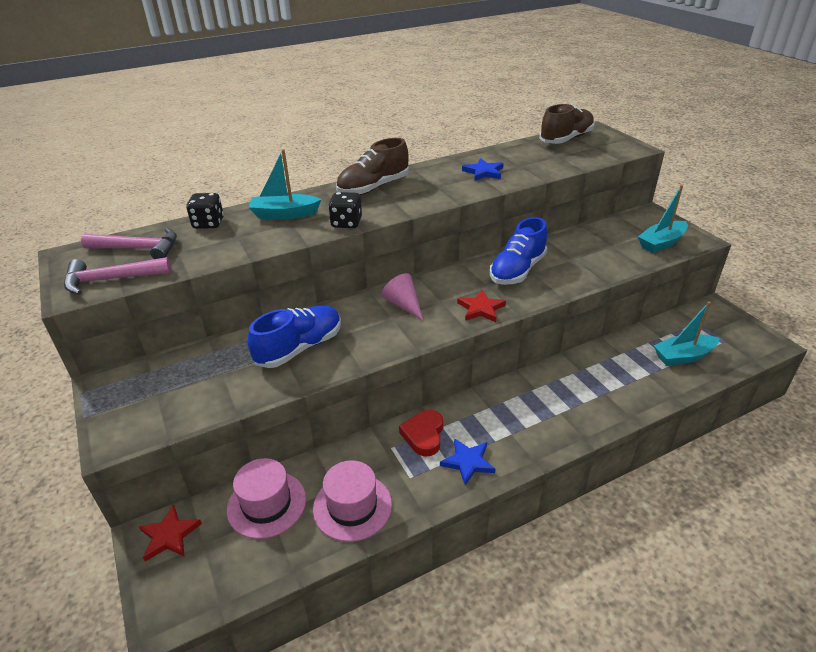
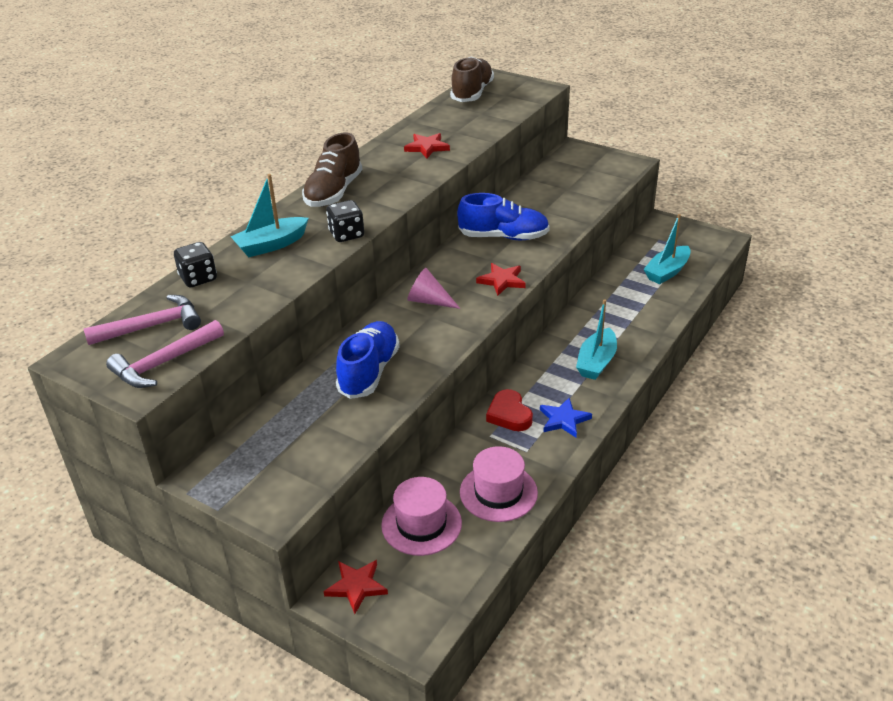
camera: 30 degrees left, 0 degrees up
blue star [462,158,503,181] -> red star [404,133,450,158]
blue shoe [489,217,547,285] -> blue shoe turned 90 degrees counterclockwise [457,193,550,240]
turquoise boat [638,185,688,253] -> turquoise boat moved to [576,299,617,380]

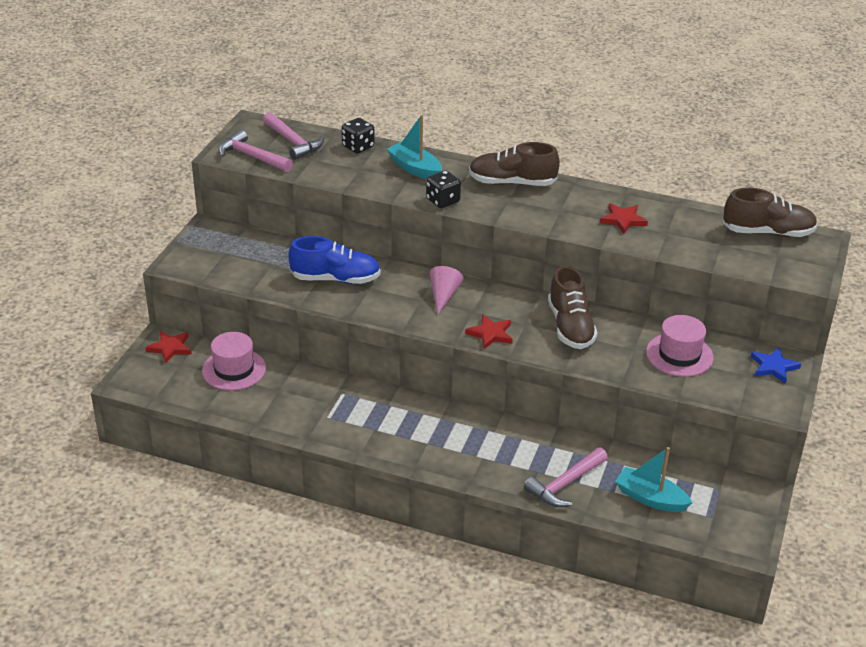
camera: 75 degrees right, 0 degrees up
blue shoe [457,193,550,240] -> brown shoe [548,266,598,349]
pink hat [460,446,538,522] -> pink hat moved to [646,315,714,377]
red heart [486,389,533,431] -> none
blue star [540,398,592,437] -> blue star moved to [751,347,801,384]
turquoise boat [576,299,617,380] -> none
none -> pink hammer [524,447,608,507]

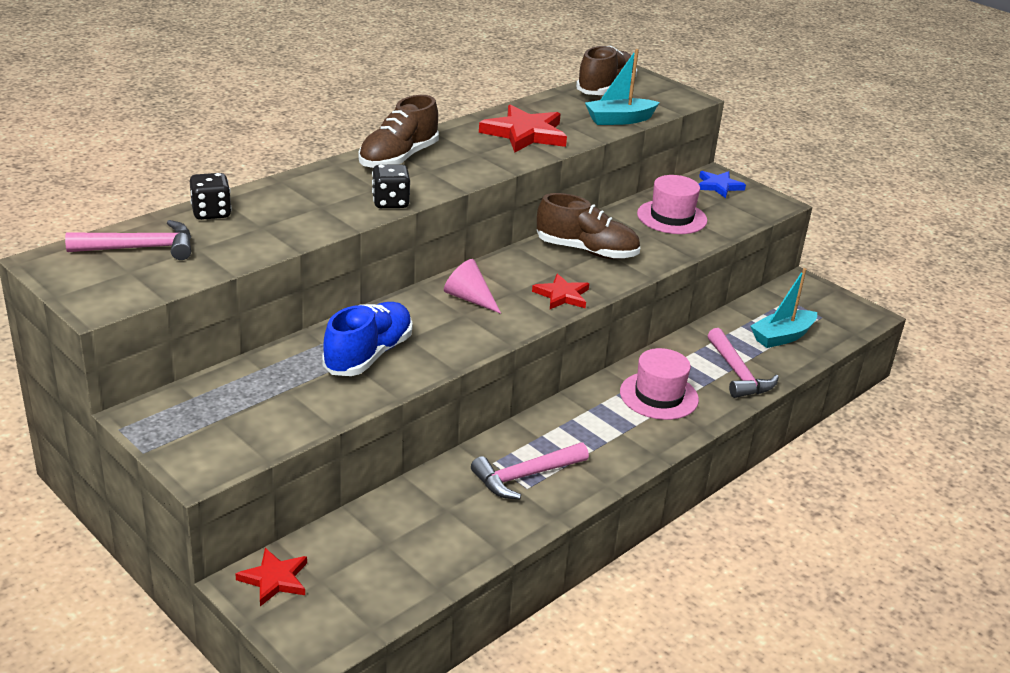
camera: 65 degrees left, 5 degrees down
pink hat [202,332,266,390] -> pink hat moved to [620,348,699,420]
pink hammer [219,130,293,172] -> pink hammer moved to [471,443,589,500]
turquoise boat [387,115,442,179] -> turquoise boat moved to [585,49,660,125]
red star [600,203,648,234] -> red star [479,104,567,152], size x1.68

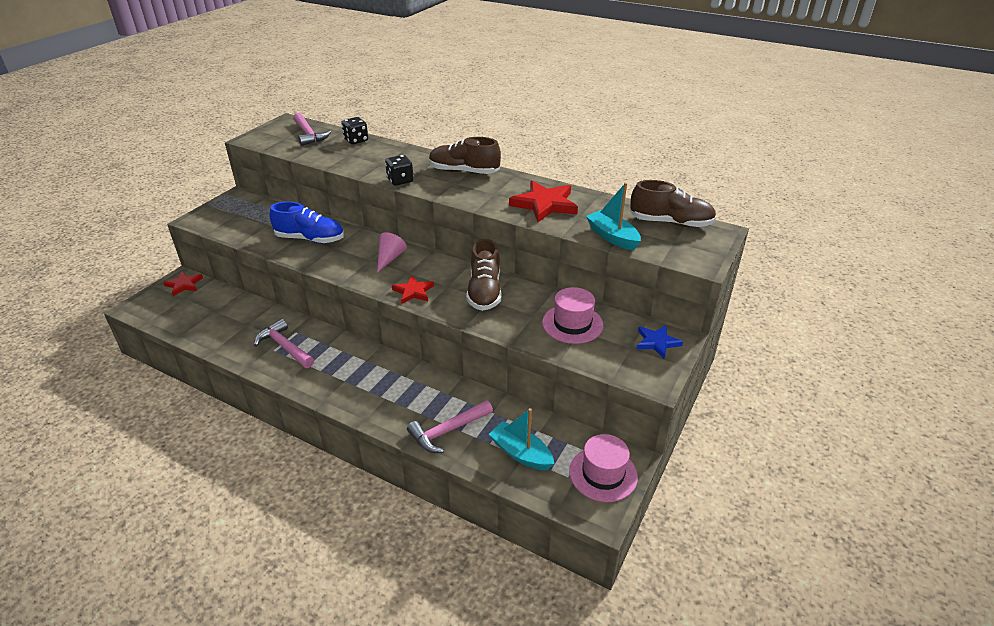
camera: 75 degrees right, 5 degrees up
pink hat [620,348,699,420] -> pink hat moved to [569,434,638,502]

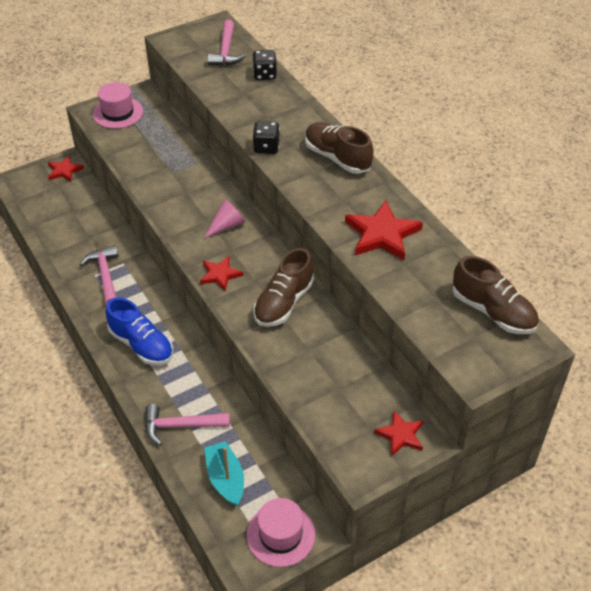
camera: 30 degrees right, 10 degrees up
blue shoe [269,201,344,243] -> blue shoe moved to [106,297,173,365]
pink hat [542,287,603,344] -> pink hat moved to [93,82,143,129]
turquoise boat [586,183,641,250] -> none
blue star [637,325,683,359] -> red star [374,410,423,456]

